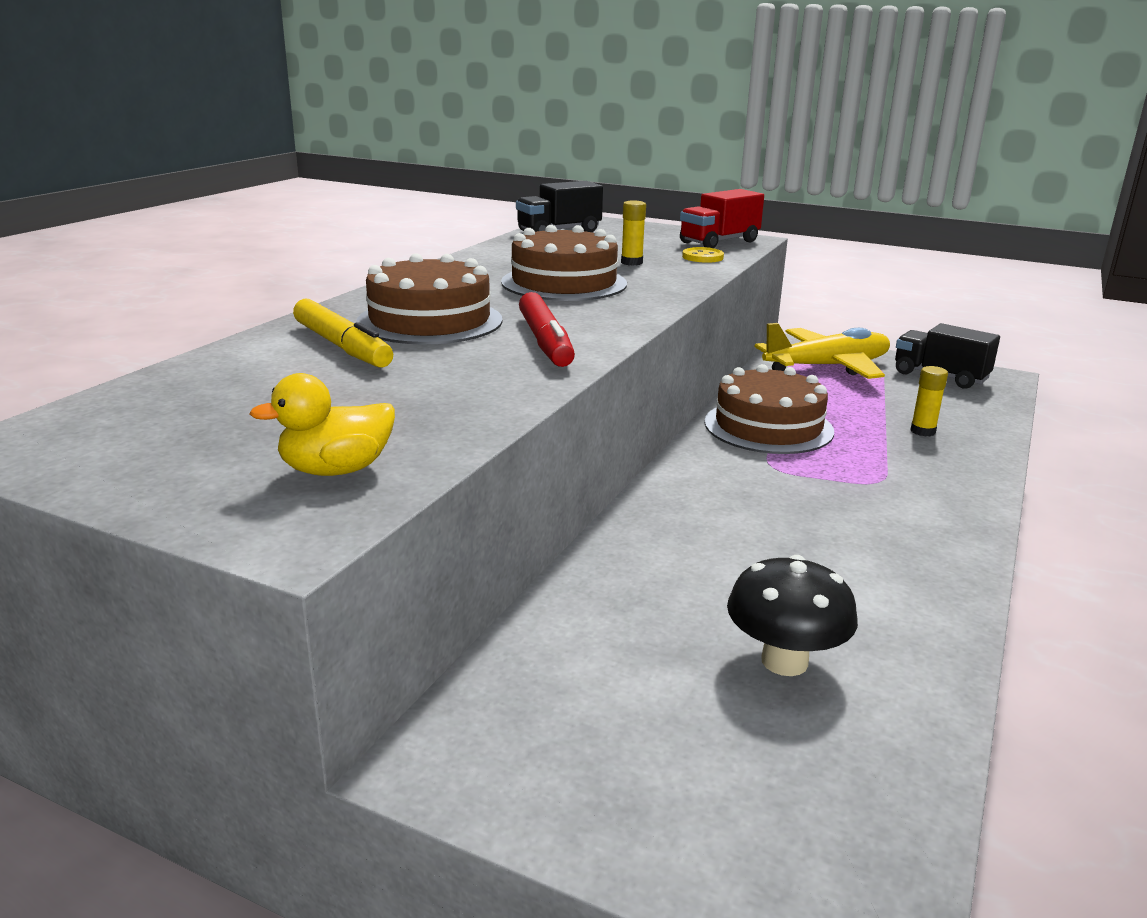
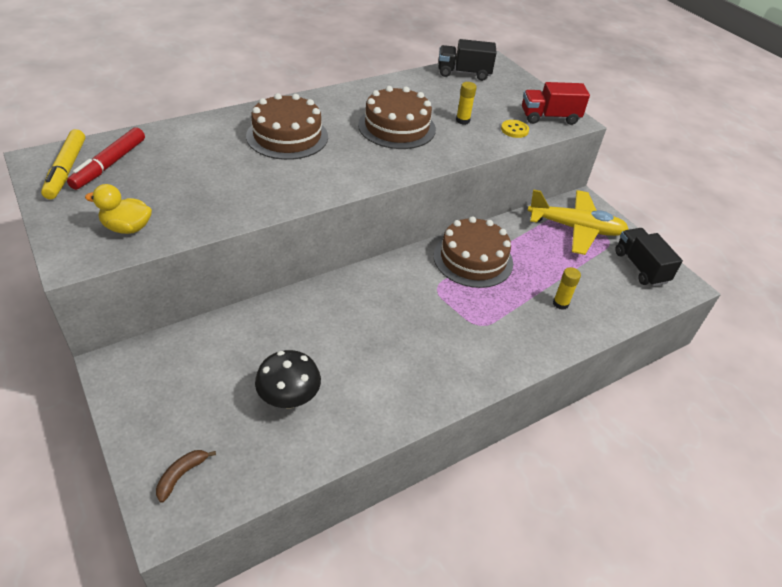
camera: 30 degrees right, 20 degrees up
yellow marker [293,299,393,368] -> yellow marker moved to [41,129,85,200]
red marker [519,292,575,367] -> red marker moved to [67,127,145,190]
none -> brown banana [156,450,216,503]

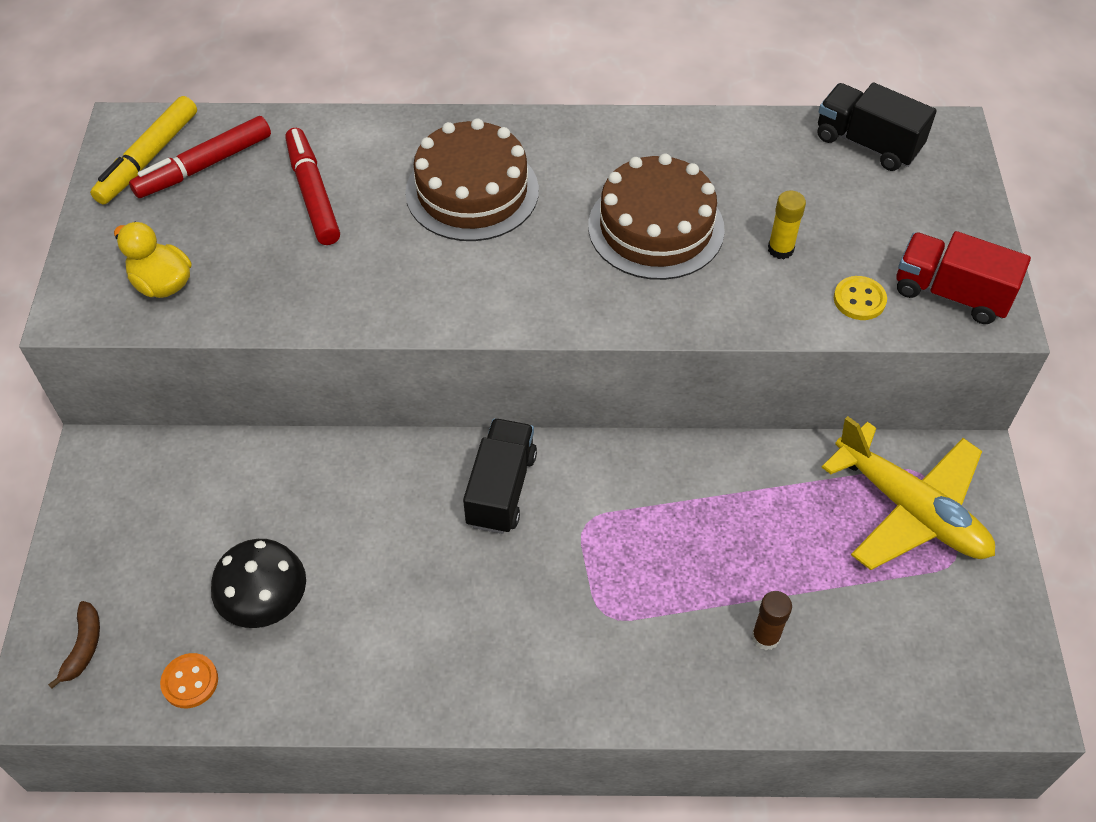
camera: 35 degrees right, 10 degrees up
brown banana [156,450,216,503] -> brown banana turned 120 degrees clockwise [48,601,100,689]
brown cake [434,216,513,288] -> none
yellow glue stick [553,267,581,310] -> brown glue stick [752,591,792,650]
black truck [615,228,683,287] -> black truck moved to [463,418,537,534]
none -> orange button [160,653,218,708]
none -> red marker [285,128,340,245]

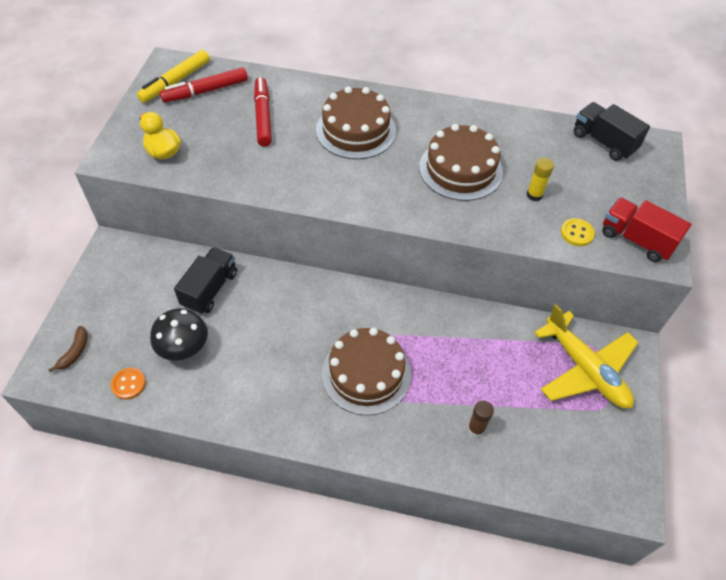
camera: 10 degrees right, 0 degrees up
black truck [463,418,537,534] -> black truck moved to [174,247,237,314]
none -> brown cake [322,328,411,416]

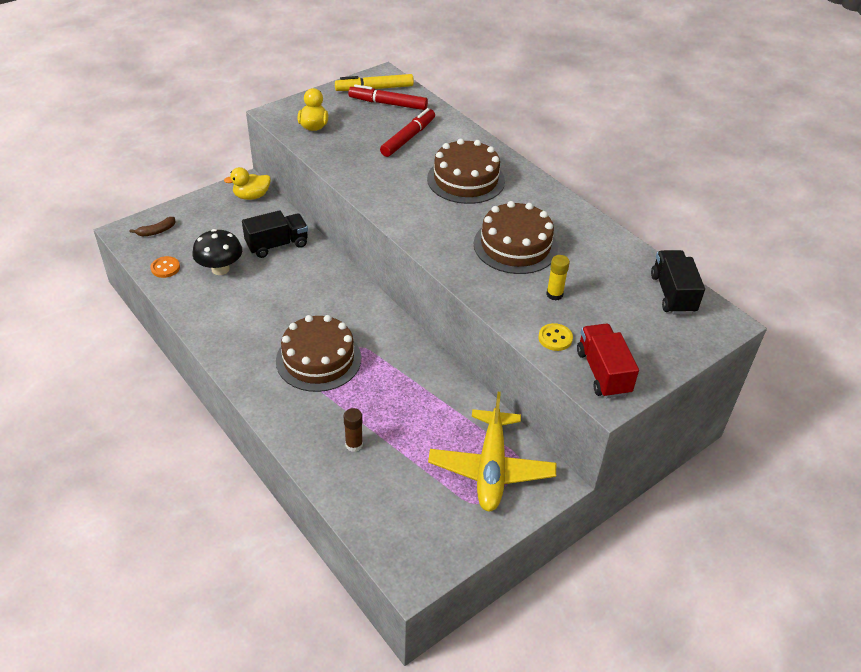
camera: 40 degrees right, 10 degrees down
none -> yellow duck [224,167,271,200]

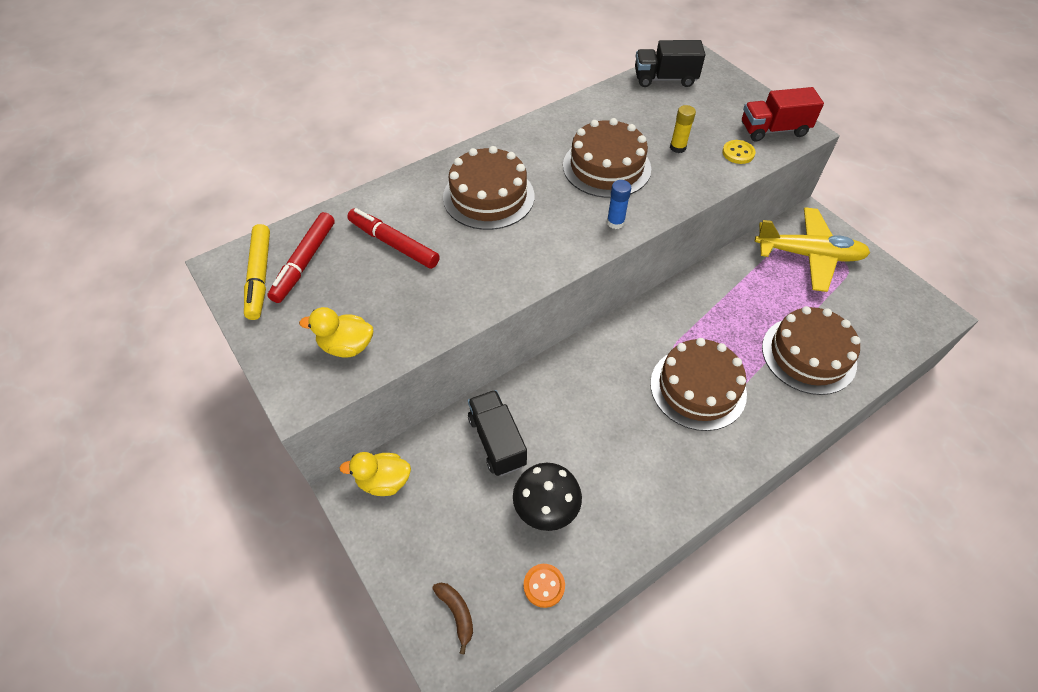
camera: 85 degrees left, 10 degrees up
yellow duck [224,167,271,200] -> yellow duck turned 105 degrees clockwise [339,452,411,496]
brown glue stick [344,408,363,452] -> brown cake [762,306,861,395]
none -> blue glue stick [607,180,631,229]

